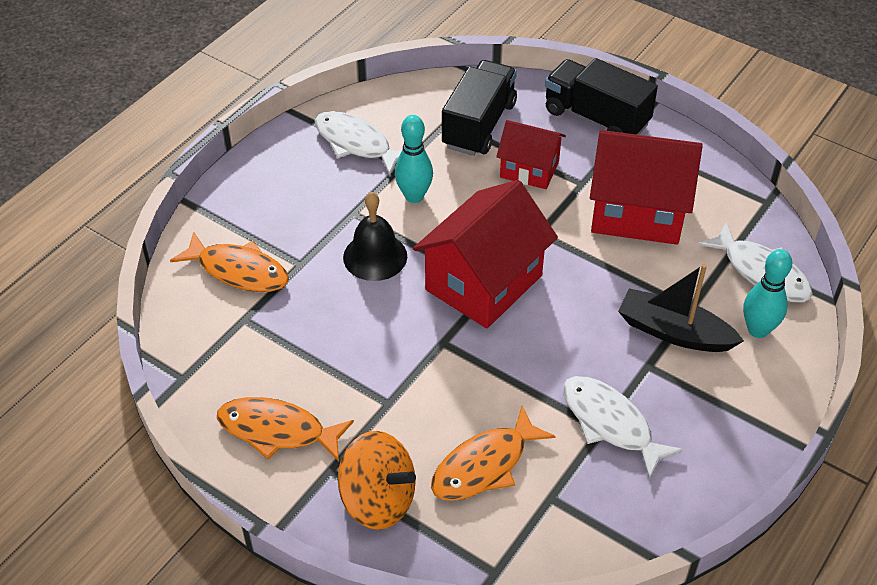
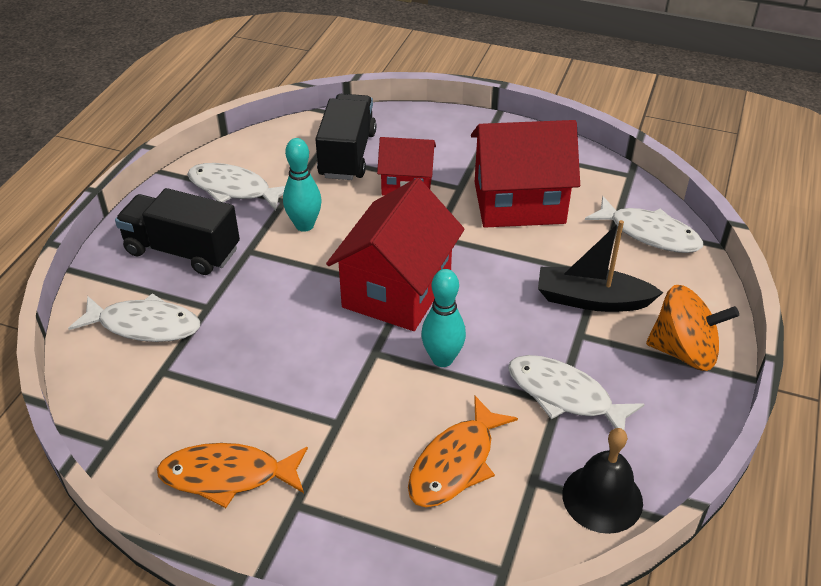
camera: 15 degrees left, 5 degrees down
orange fish [170,232,289,292] -> white fish [68,293,200,342]
orange spinning top [338,431,416,530] -> orange spinning top moved to [646,285,739,371]
black bell [343,192,407,281] -> black bell moved to [562,428,643,534]
black truck [545,58,658,135] -> black truck moved to [115,188,240,275]
turquoise bowling pin [743,249,792,338] -> turquoise bowling pin moved to [421,269,466,367]

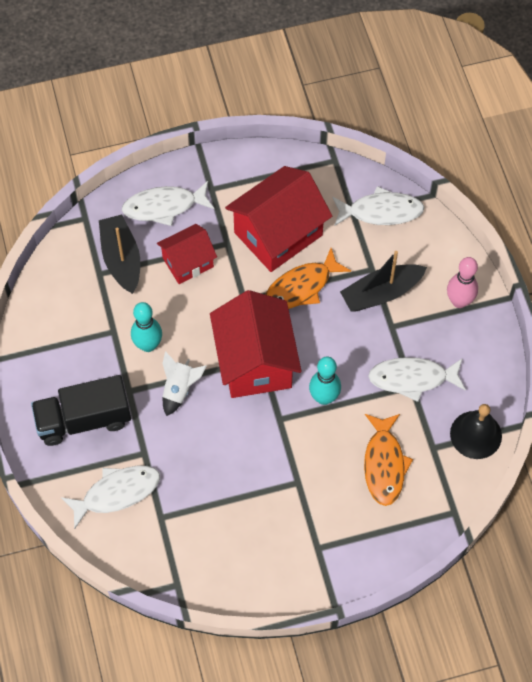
camera: 35 degrees left, 20 degrees up
orange fish [157,443,308,508] -> orange fish moved to [265,248,351,309]
white fish [187,163,285,211] -> white fish moved to [122,181,214,226]
black truck [316,94,376,180] -> black boat [99,215,140,294]
orange spinning top [646,285,739,371] -> pink bowling pin [447,257,478,308]
none -> white rocket [162,351,206,416]

